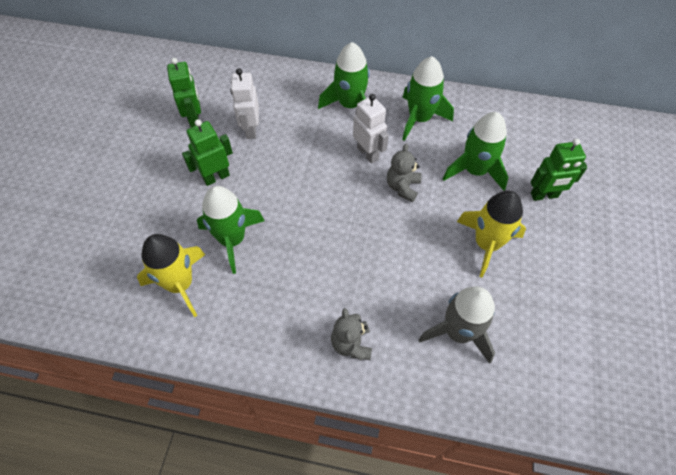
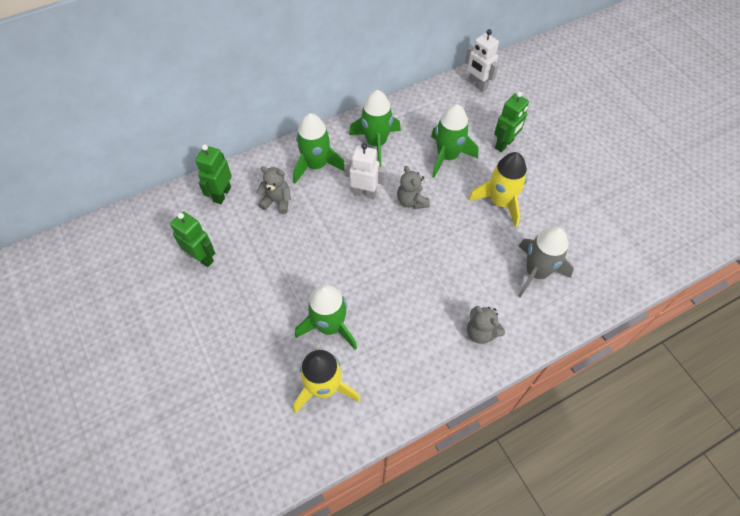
camera: 40 degrees left, 0 degrees up
green robot [182,119,233,186] -> green robot moved to [195,144,232,204]
white robot [230,68,259,139] -> white robot moved to [465,29,499,92]
none -> grey teddy bear [256,166,291,214]

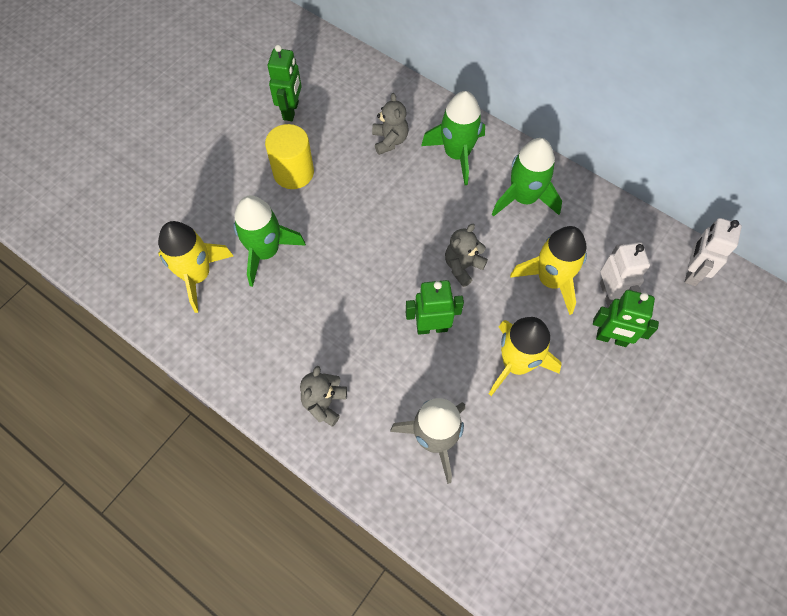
camera: 65 degrees right, 5 degrees up
green robot [195,144,232,204] -> green robot moved to [406,280,464,335]
white robot [344,143,386,199] -> white robot moved to [600,242,650,308]
green rocket [431,104,478,178] -> yellow rocket [510,226,587,315]
none -> yellow cylinder [265,124,314,189]

